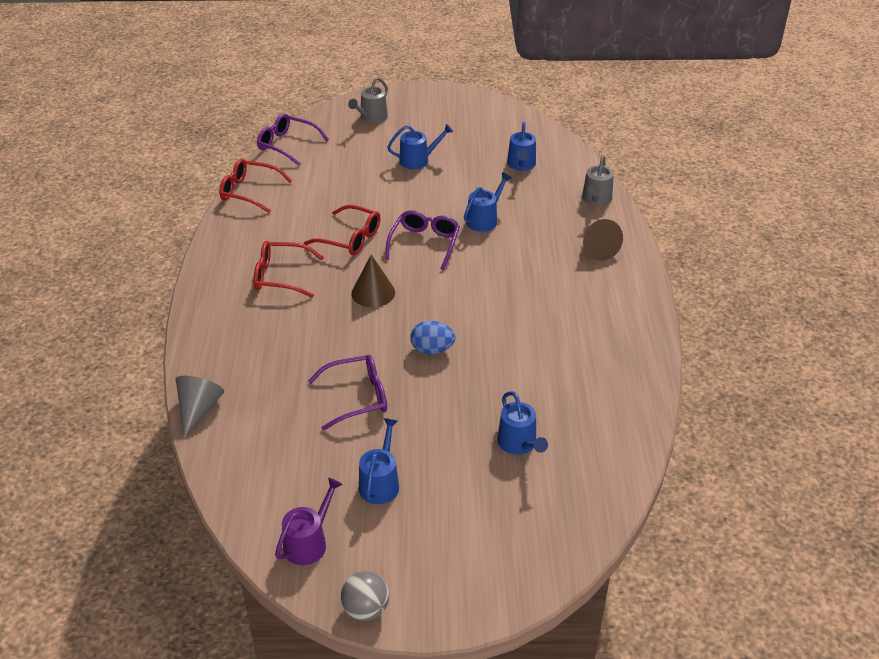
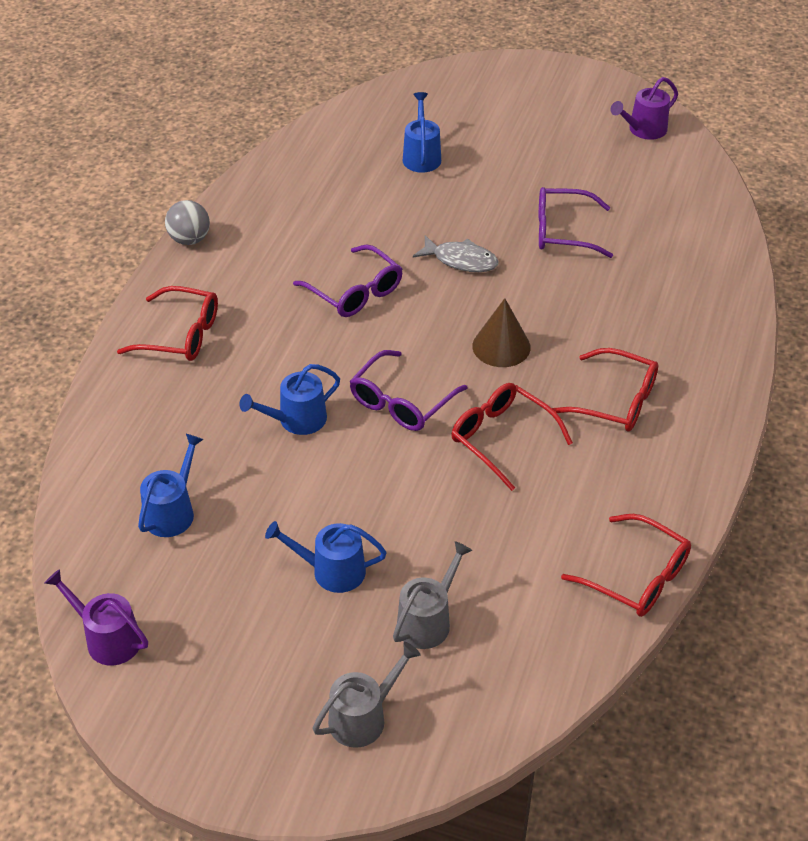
camera: 160 degrees left, 5 degrees up
grey cone [176,376,224,438] -> none
purple glasses [257,113,329,166] -> purple glasses moved to [293,245,403,317]
grey ball [341,571,389,621] -> grey ball moved to [165,200,210,245]
blue watering can [359,418,399,504] -> none
blue egg [410,321,456,354] -> grey fish [413,235,499,272]
grey watering can [582,155,614,206] -> grey watering can moved to [393,541,472,649]
brown cone [583,219,623,261] -> red glasses [117,286,218,361]
none -> purple watering can [45,569,148,665]

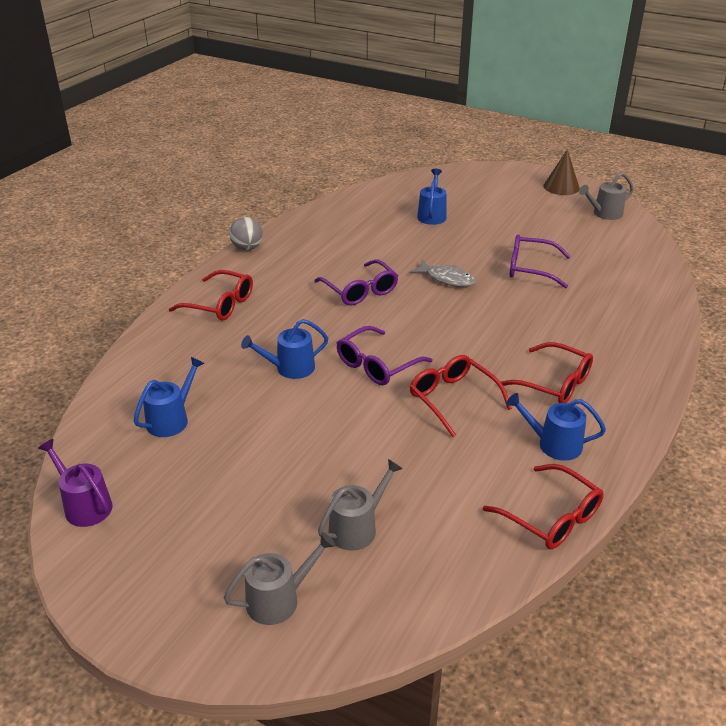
camera: 10 degrees right, 10 degrees down
blue watering can [265,521,387,593] -> blue watering can moved to [506,393,606,461]
brown cone [472,298,531,367] -> brown cone moved to [543,149,580,195]
purple watering can [611,77,678,140] -> grey watering can [579,172,634,220]

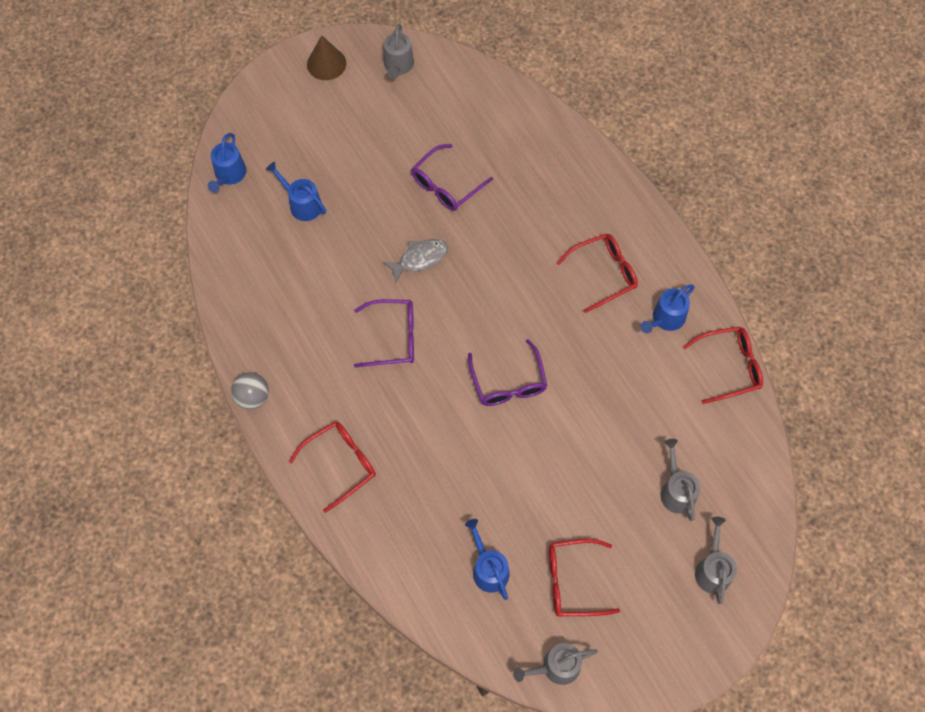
camera: 60 degrees left, 30 degrees up
purple watering can [38,439,113,527] -> grey watering can [513,643,597,685]
blue watering can [241,319,328,379] -> blue watering can moved to [208,133,246,192]
red glasses [410,355,512,437] -> red glasses moved to [549,539,620,616]

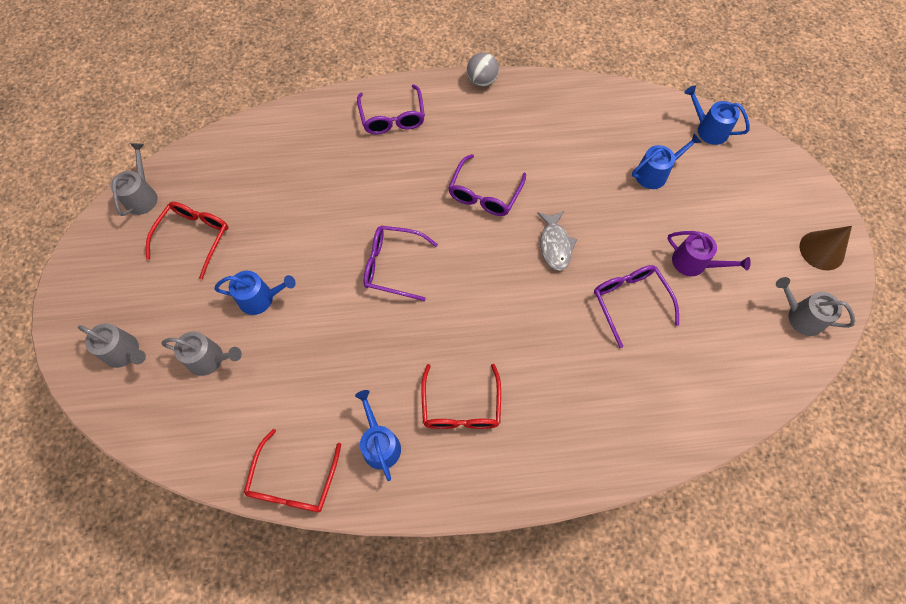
camera: 115 degrees right, 0 degrees up
red glasses [289,421,376,513] -> purple glasses [357,84,425,134]
blue watering can [465,519,510,600] -> blue watering can moved to [214,271,296,315]
none -> purple watering can [667,231,751,276]

